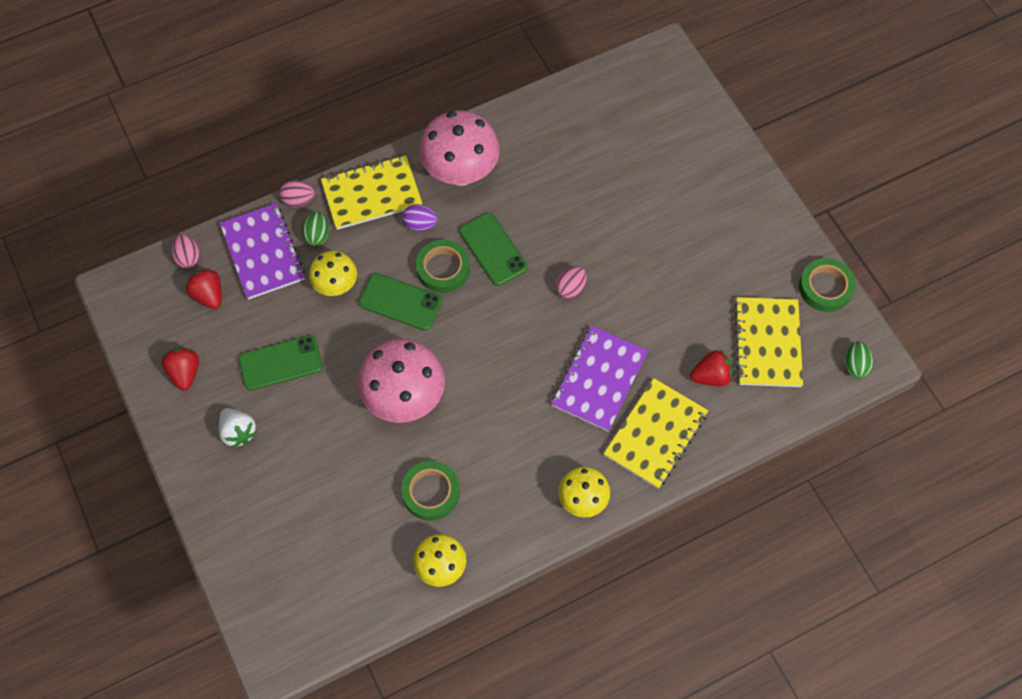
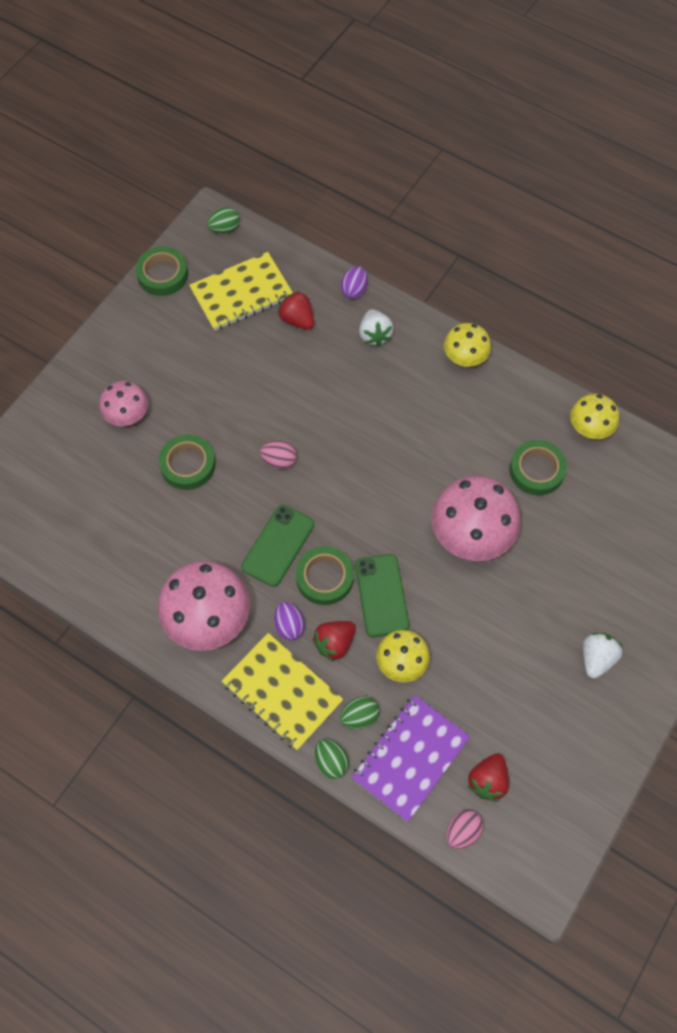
camera: 120 degrees left, 0 degrees up
red strawberry [162,348,199,390] -> red strawberry moved to [312,621,356,662]
green phone [238,335,323,391] -> none
pink egg [279,180,315,207] -> green egg [315,739,349,779]
purple notebook [551,326,648,431] -> none
yellow notebook [604,378,708,489] -> white strawberry [359,309,394,347]
none -> pink mushroom [99,381,148,426]
none -> green tape [159,435,216,490]
none -> purple egg [341,266,368,299]

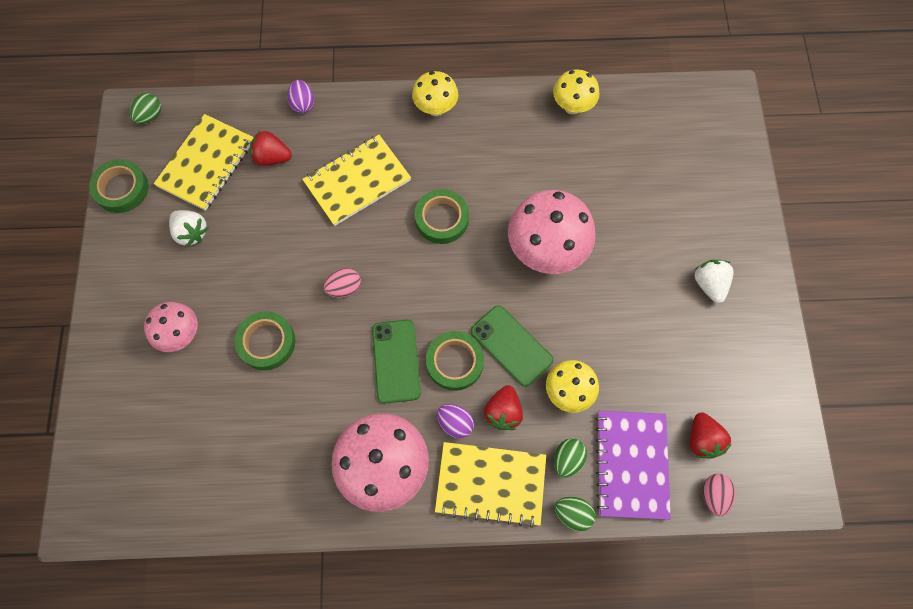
camera: 35 degrees left, 5 degrees up
white strawberry [359,309,394,347] -> white strawberry moved to [169,210,208,247]
green tape [509,440,567,495] -> green tape moved to [415,189,469,244]
none -> yellow notebook [302,135,411,226]

